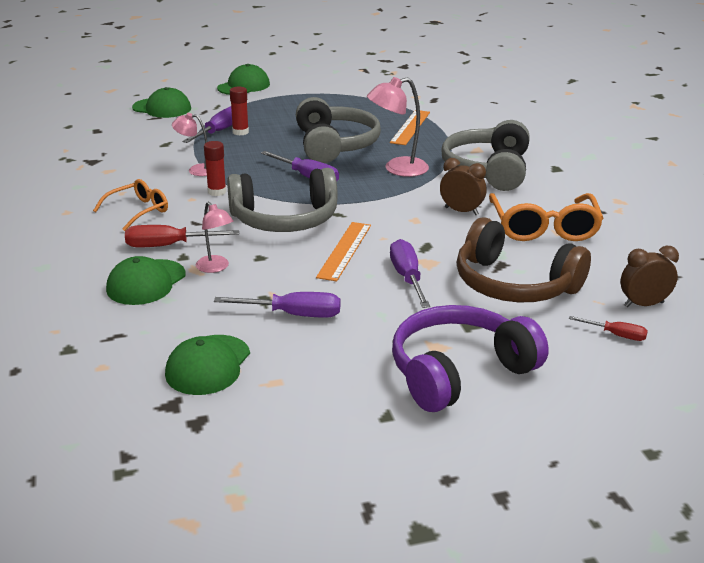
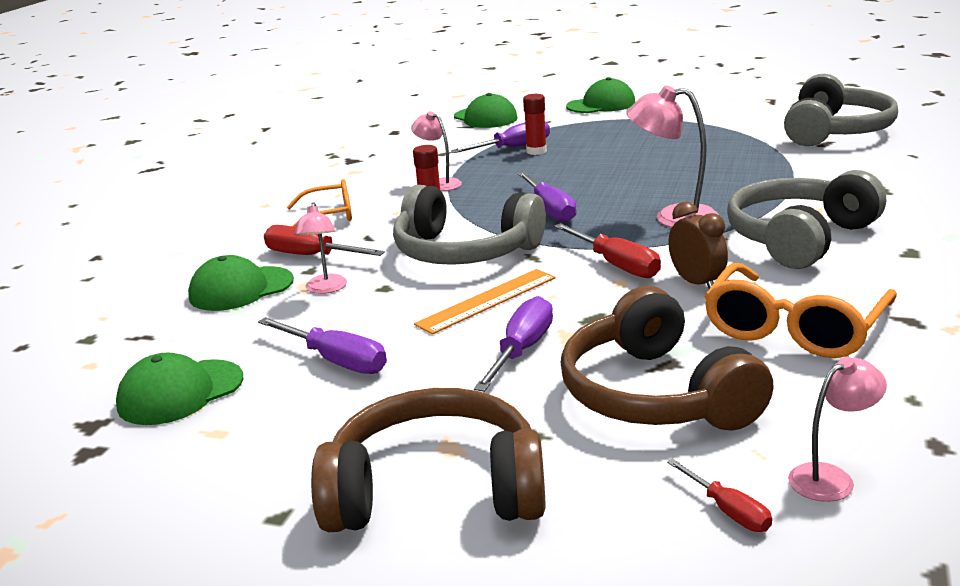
camera: 35 degrees right, 5 degrees down
grey headphones [296,97,381,163] -> grey headphones moved to [784,74,898,146]
orange ruler [390,110,430,145] -> none
purple headphones [392,305,549,412] -> brown headphones [311,388,546,532]
brown clock [621,246,679,307] -> pink lamp [788,357,887,502]
none -> red screwdriver [554,223,661,278]

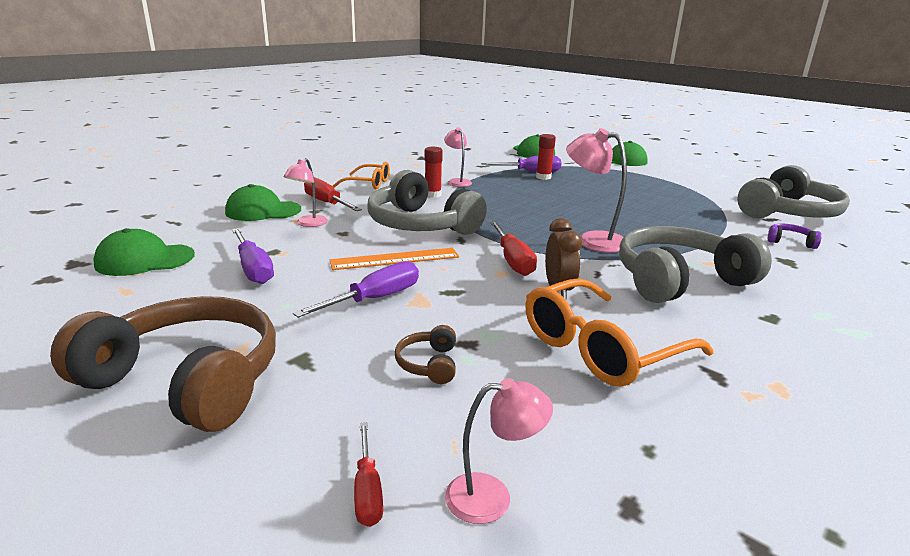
camera: 20 degrees right, 0 degrees up
purple screwdriver [518,172,576,223] -> none
brown headphones [560,286,774,431] -> brown headphones [395,325,456,384], size x0.40
none -> purple headphones [768,224,822,249]

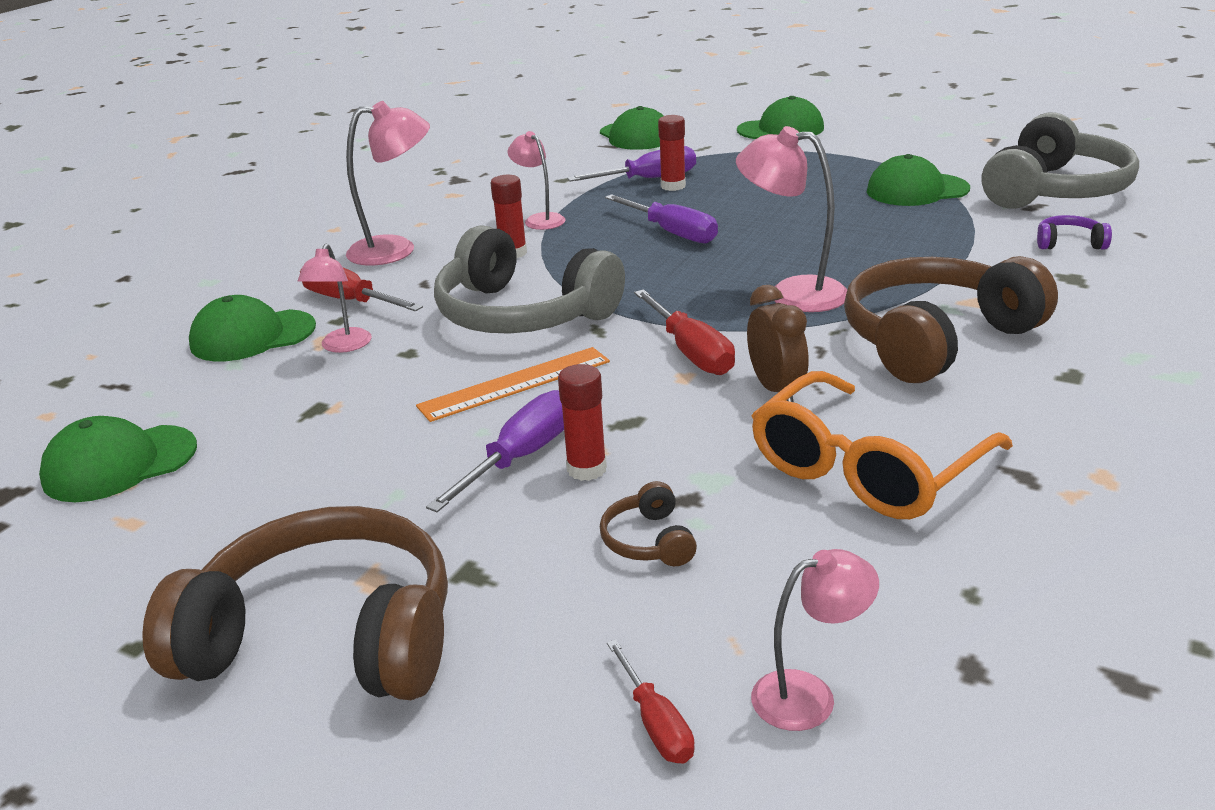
camera: 10 degrees left, 5 degrees up
purple screwdriver [232,228,274,284] -> purple screwdriver moved to [605,194,718,243]
orange glasses [333,162,390,189] -> pink lamp [346,101,430,266]
grey headphones [619,226,772,303] -> brown headphones [844,256,1058,383]
none -> red glue stick [558,364,607,481]
none -> green cap [867,154,970,206]

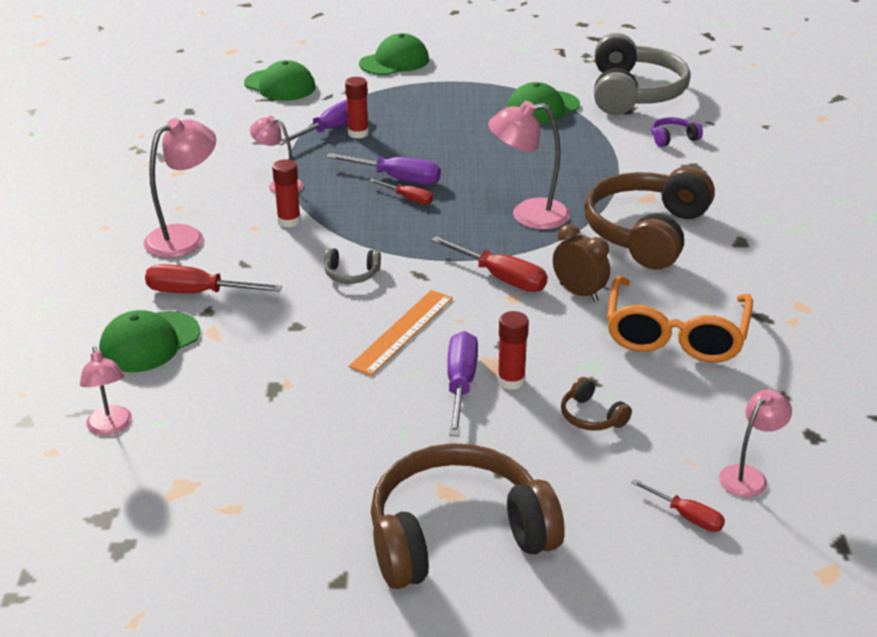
camera: 30 degrees left, 5 degrees up
green cap [39,416,197,502] -> none
pink lamp [298,244,372,353] -> pink lamp moved to [80,346,132,435]
grey headphones [434,225,625,334] -> grey headphones [324,248,381,284], size x0.40
none -> red screwdriver [369,179,433,205]

